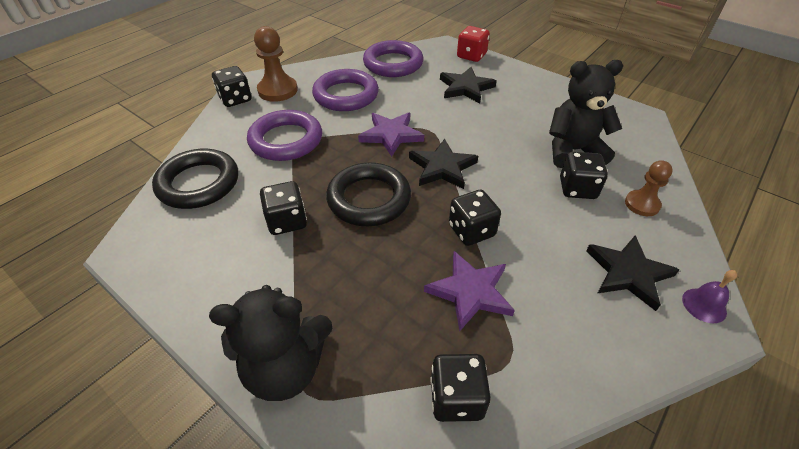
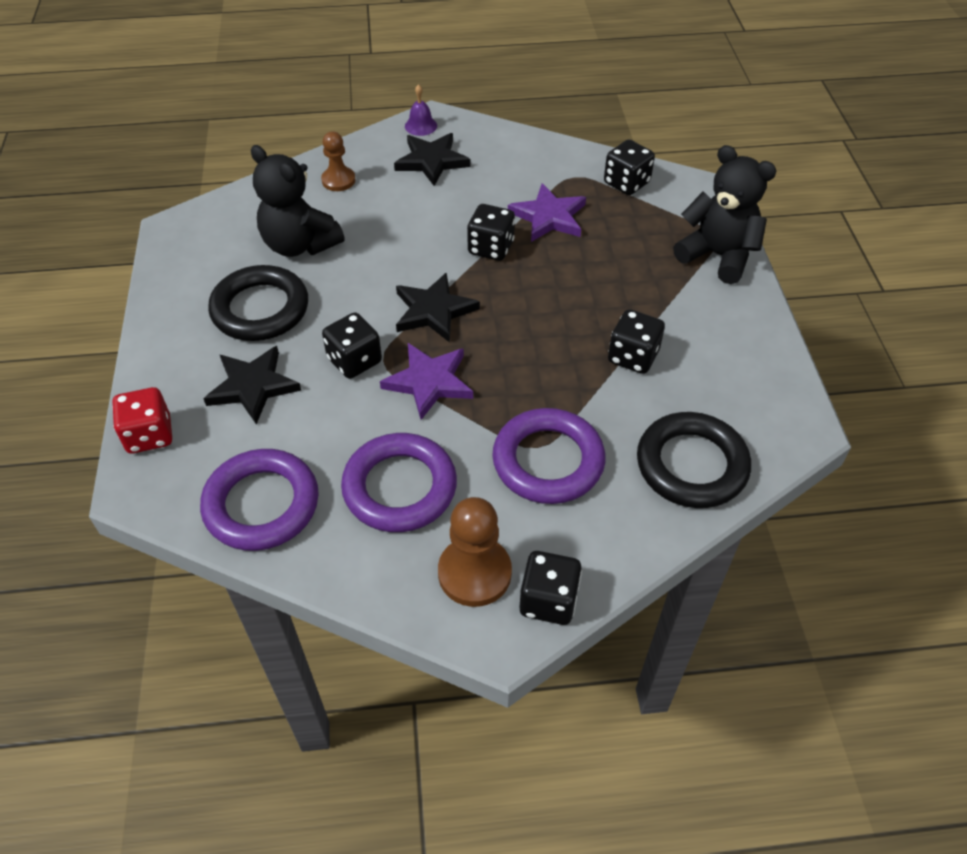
camera: 135 degrees left, 5 degrees up
black ring [326,163,411,226] -> black ring moved to [208,265,308,341]
black dice [560,152,608,199] -> black dice moved to [322,312,382,379]

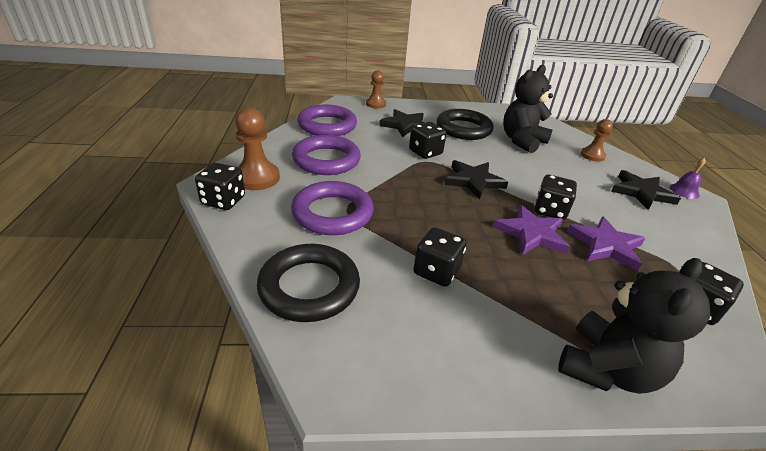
camera: 90 degrees right, 15 degrees down
red dice [112,387,172,453] -> brown pawn [366,71,386,109]
purple star [380,343,473,420] -> purple star moved to [493,205,570,255]

